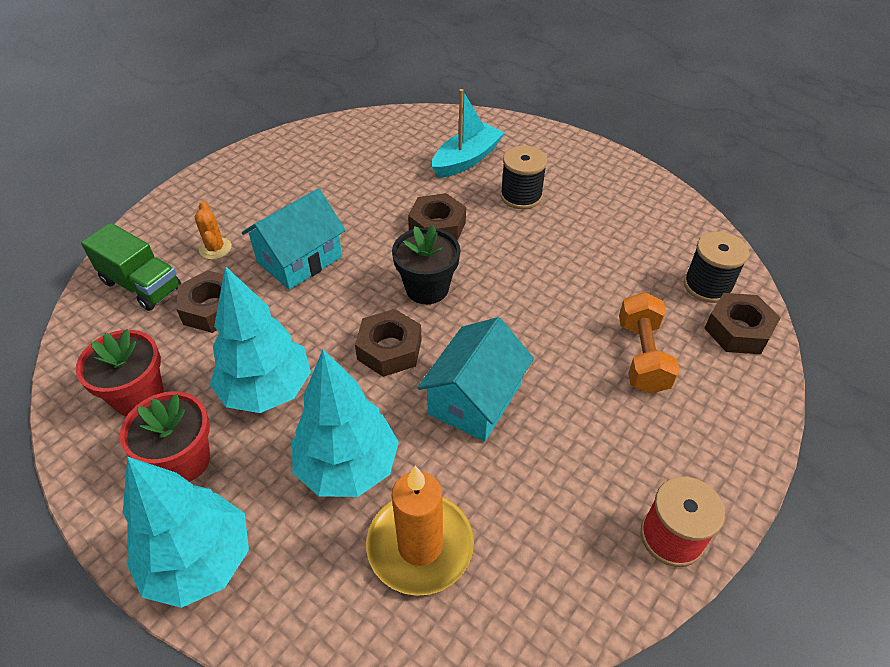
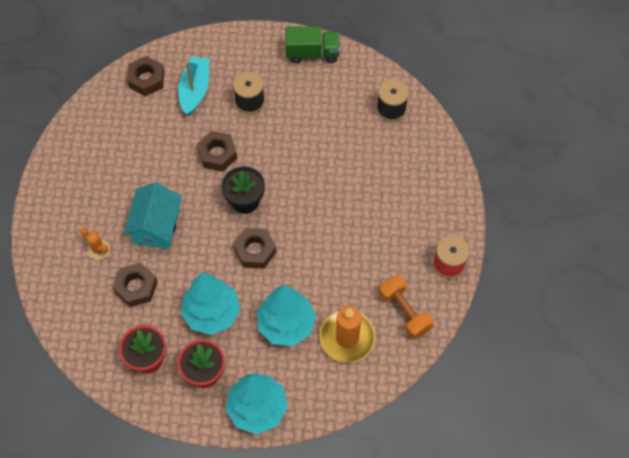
camera: 35 degrees left, 15 degrees up
green truck [81,223,181,311] -> green truck moved to [286,26,340,64]
turquoise house [417,317,534,442] -> none
orange dumbbell [619,292,680,394] -> orange dumbbell moved to [379,275,434,339]
brown nut [704,293,781,354] -> brown nut moved to [127,56,164,96]

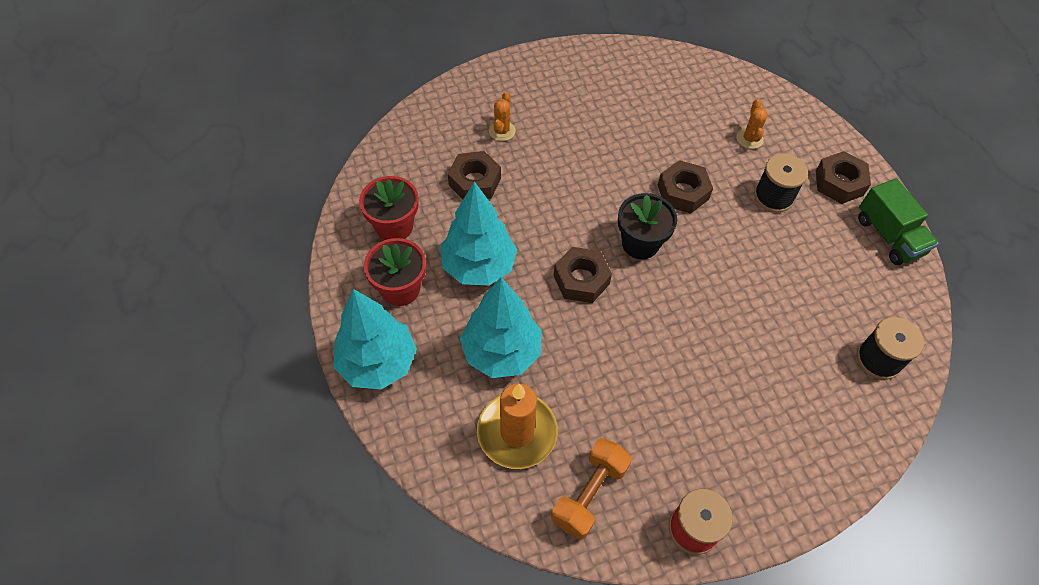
camera: 65 degrees right, 5 degrees down
turquoise house [123,182,182,249] -> none
brown nut [127,56,164,96] -> brown nut moved to [816,151,871,204]
turquoise boat [178,57,210,115] -> orange cactus [736,99,768,149]

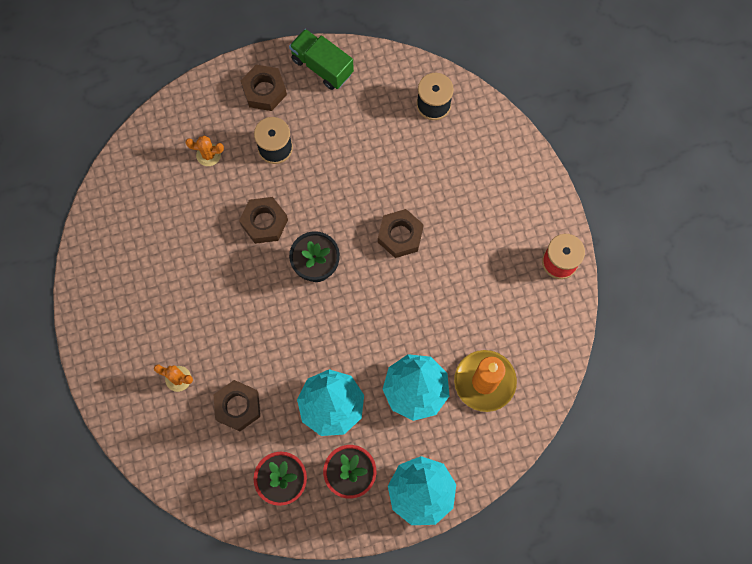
camera: 85 degrees left, 15 degrees up
orange dumbbell [551,438,632,540] -> none
brown nut [554,247,612,303] -> brown nut moved to [378,209,424,258]
green truck [858,178,939,265] -> green truck turned 120 degrees counterclockwise [289,29,354,90]

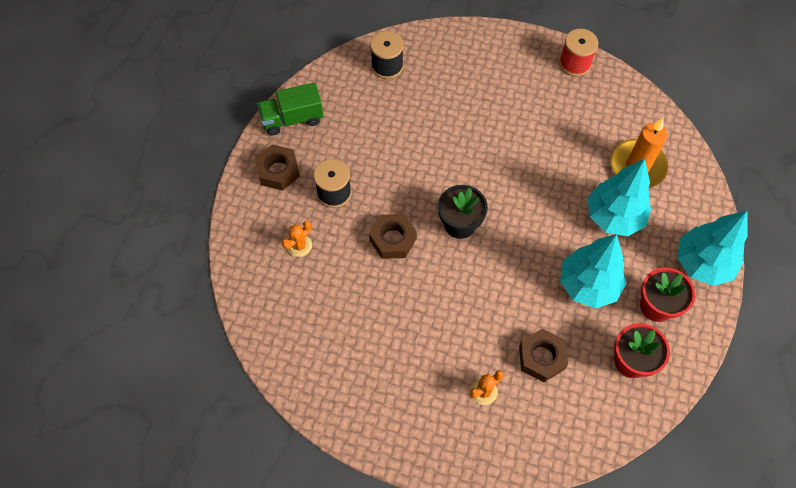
camera: 55 degrees left, 10 degrees down
brown nut [378,209,424,258] -> none

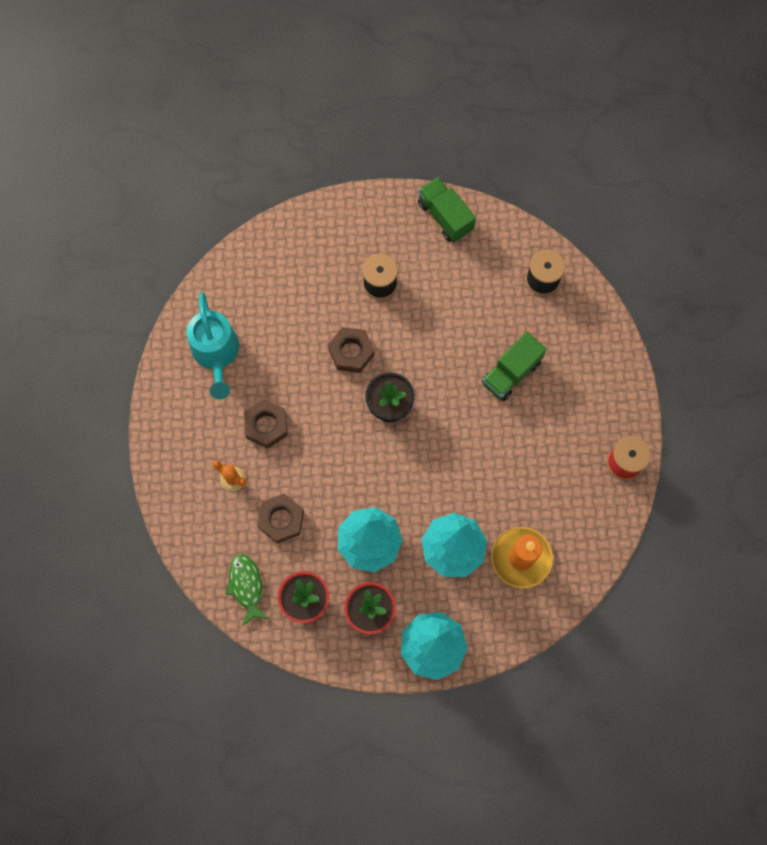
camera: 70 degrees right, 10 degrees up
brown nut [255,144,300,191] -> brown nut moved to [244,399,288,449]
orange cactus [282,221,312,257] -> none
none -> turquoise watering can [187,292,239,399]
none -> green fish [225,554,269,626]
none -> green truck [482,332,547,401]

